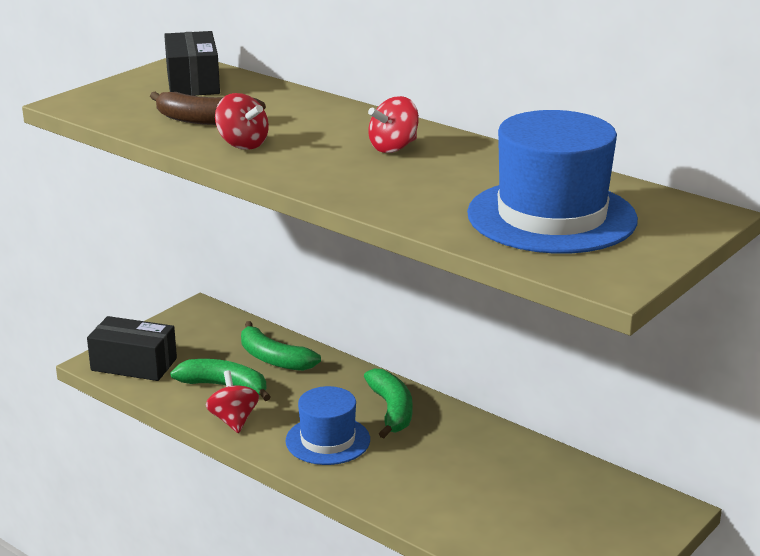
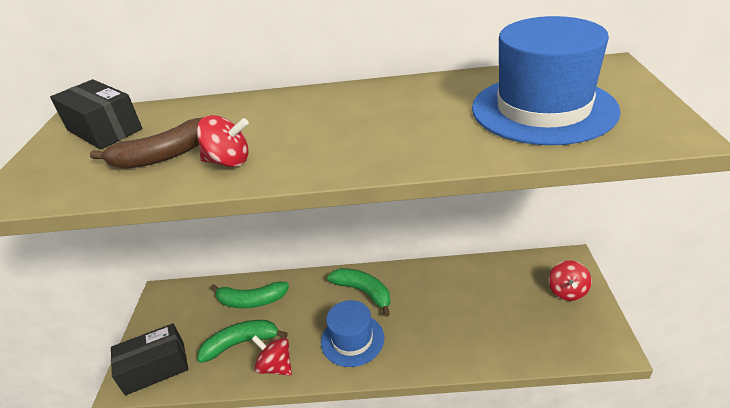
camera: 35 degrees left, 10 degrees up
red spinning top [368,96,419,153] -> red spinning top moved to [549,260,592,301]

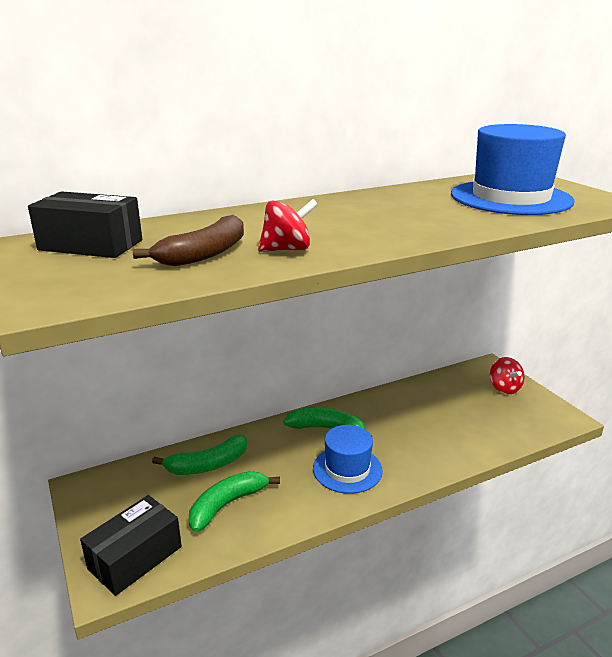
camera: 30 degrees left, 10 degrees down
red spinning top [252,335,292,376] -> none

